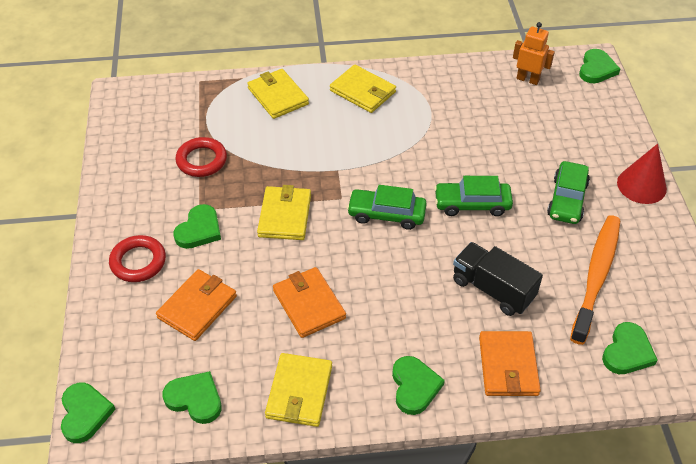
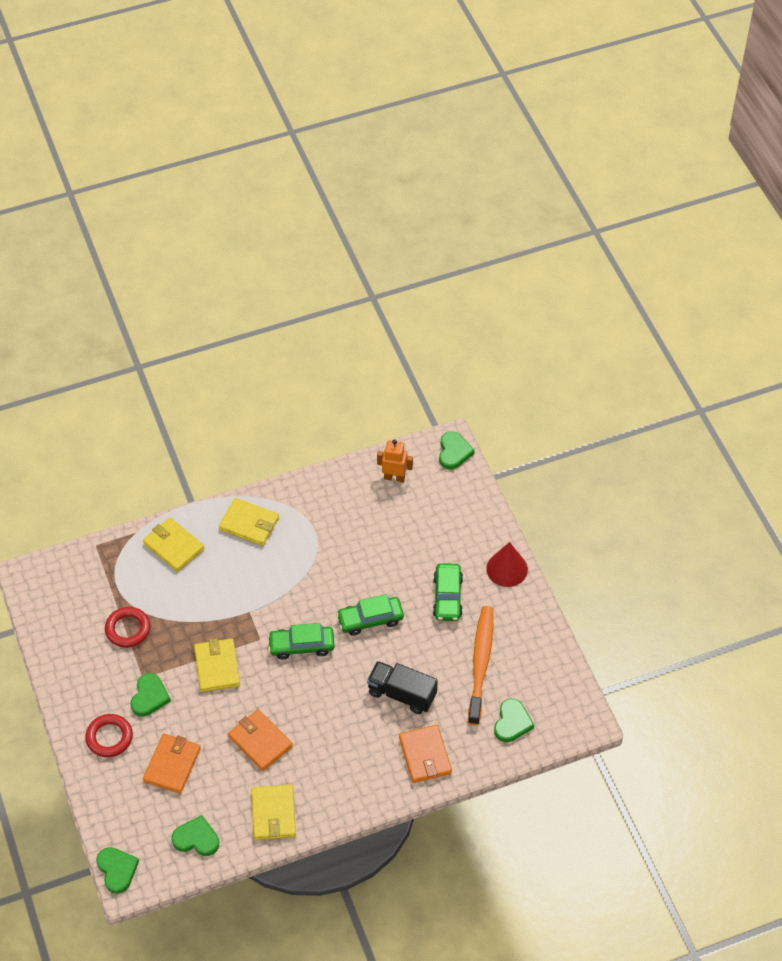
camera: 15 degrees left, 5 degrees up
green heart [392,356,445,415] -> none

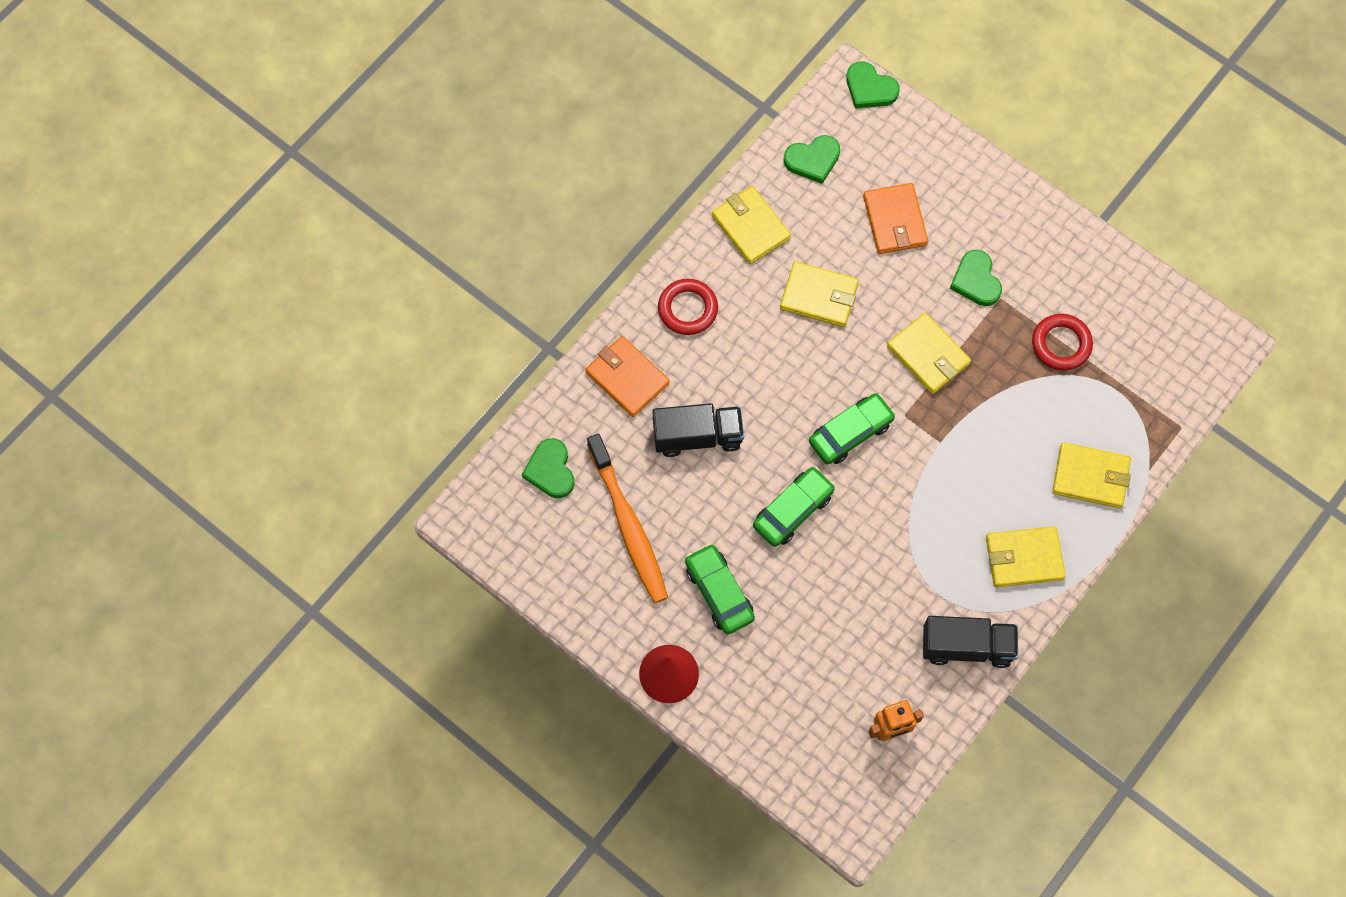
camera: 150 degrees right, 15 degrees up
red ring [85,714,133,757] -> red ring moved to [658,279,718,335]
orange wallet [228,709,293,771] -> yellow wallet [780,261,859,327]
green heart [439,431,475,470] -> none
none -> black truck [923,616,1018,668]

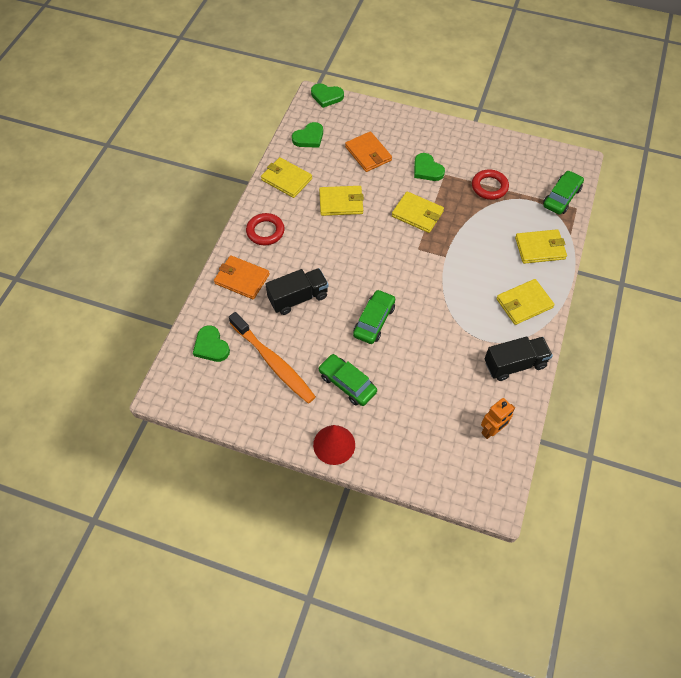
camera: 20 degrees left, 10 degrees down
green car [809,393,896,464] -> green car moved to [543,170,584,214]

